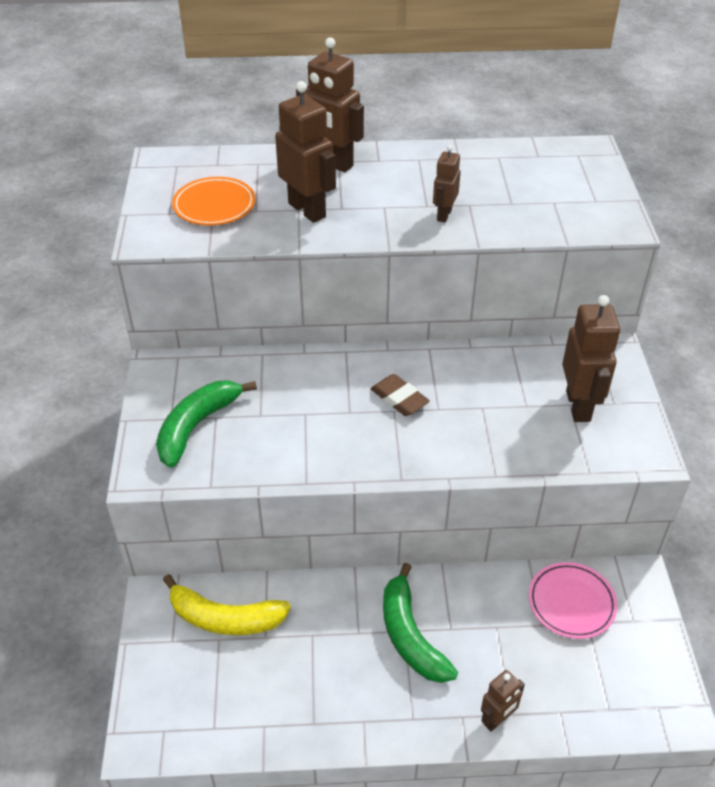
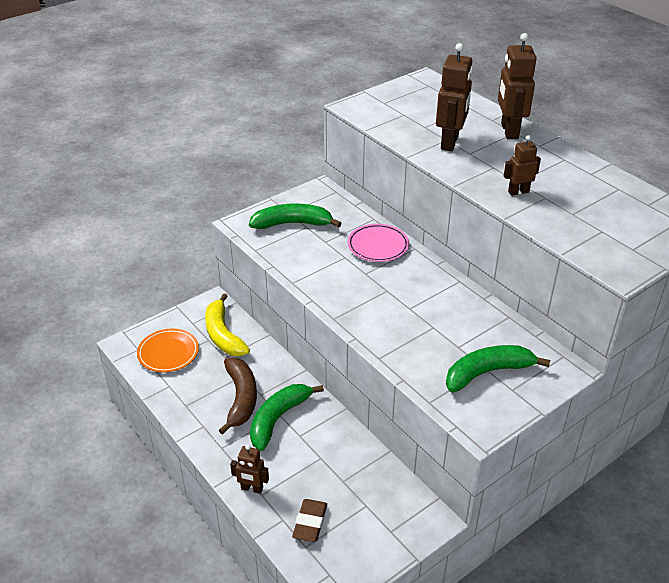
camera: 55 degrees right, 5 degrees down
orange plate [172,177,255,225] -> orange plate moved to [137,329,199,372]
brown eraser [370,374,430,416] -> brown eraser moved to [292,499,327,542]
pink plate [529,562,618,639] -> pink plate moved to [347,224,409,262]
brown robot [562,295,620,422] -> green banana [446,345,550,393]
none -> brown banana [218,358,257,435]

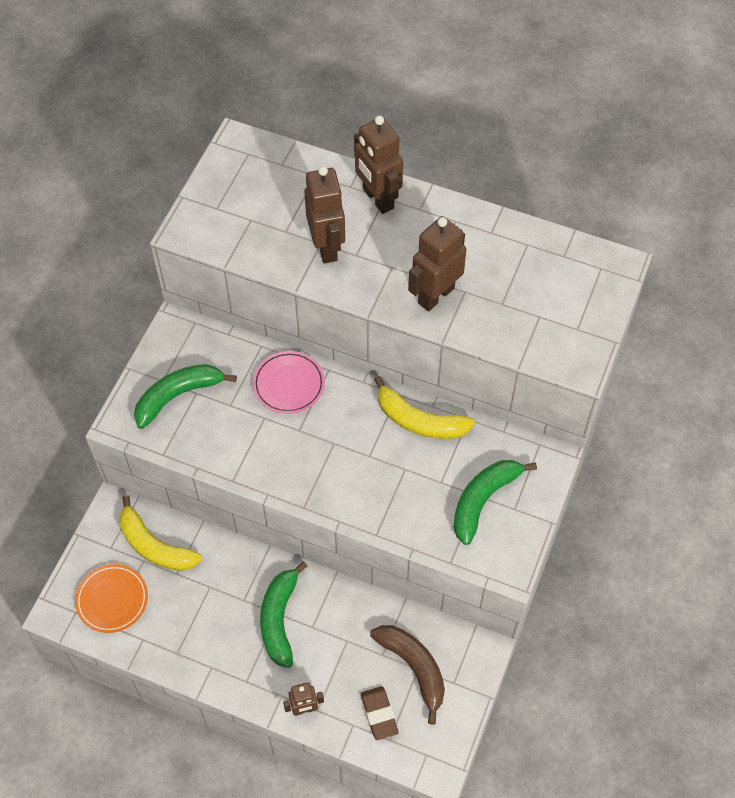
camera: 30 degrees left, 20 degrees up
brown banana [218,358,257,435] -> brown banana moved to [370,625,445,725]
brown robot [504,135,541,196] -> brown robot [408,216,467,311], size x1.76
none -> yellow banana [374,376,475,439]

